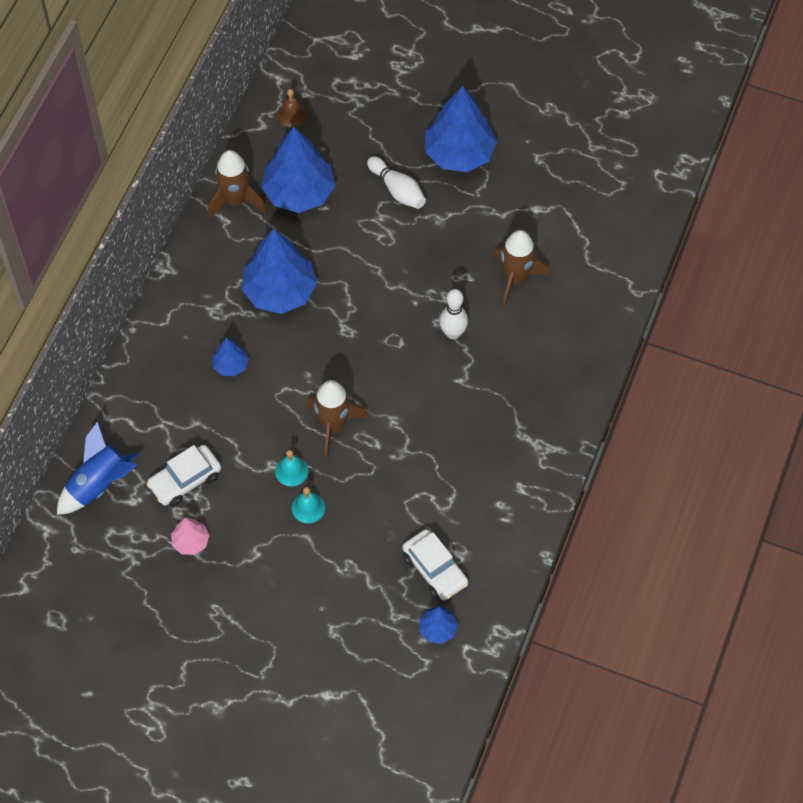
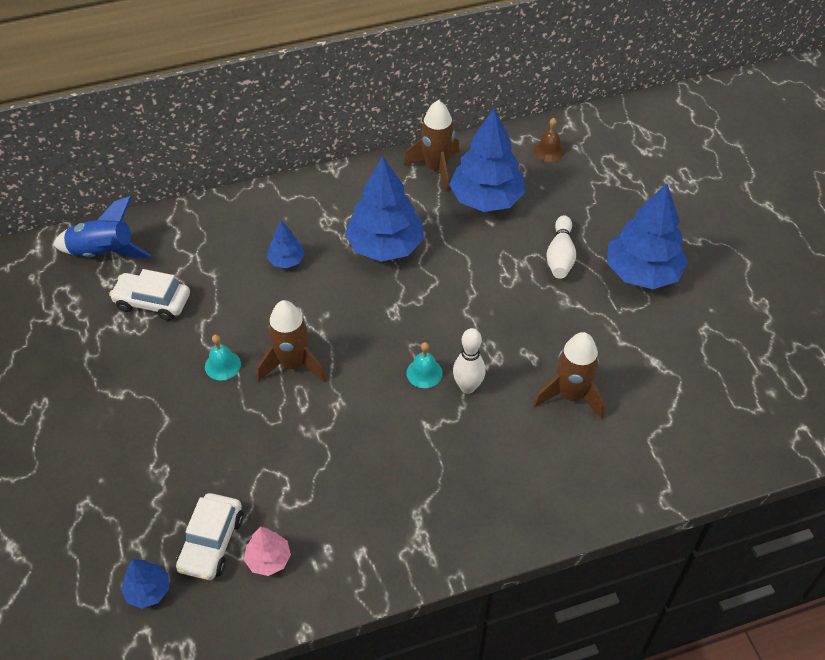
camera: 50 degrees right, 10 degrees down
pink tree [171,518,210,555] -> pink tree moved to [244,527,291,576]
turquoise bell [292,487,325,523] -> turquoise bell moved to [406,342,443,388]

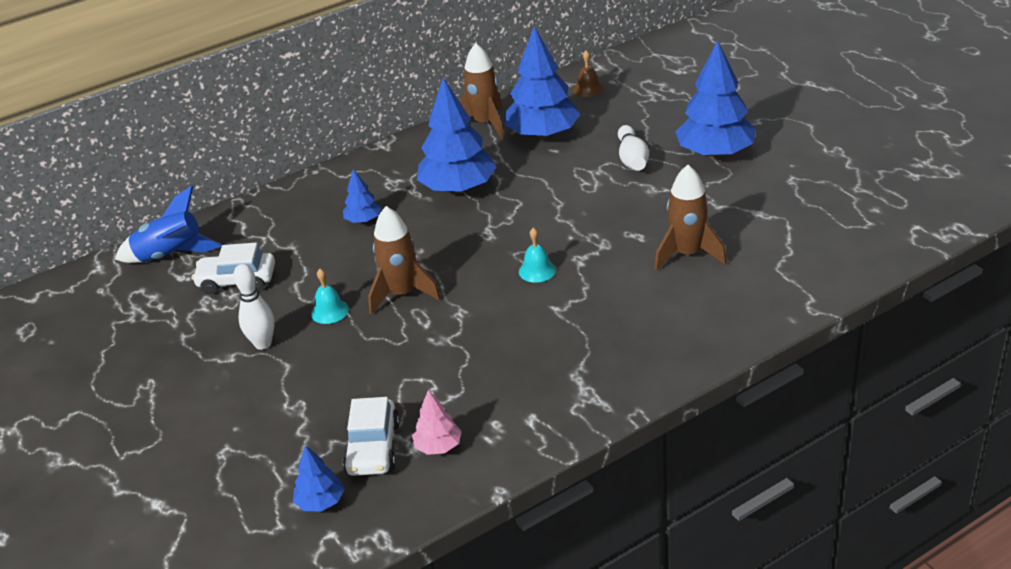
camera: 10 degrees left, 15 degrees down
white bowling pin [453,328,486,394] -> white bowling pin moved to [233,264,275,350]

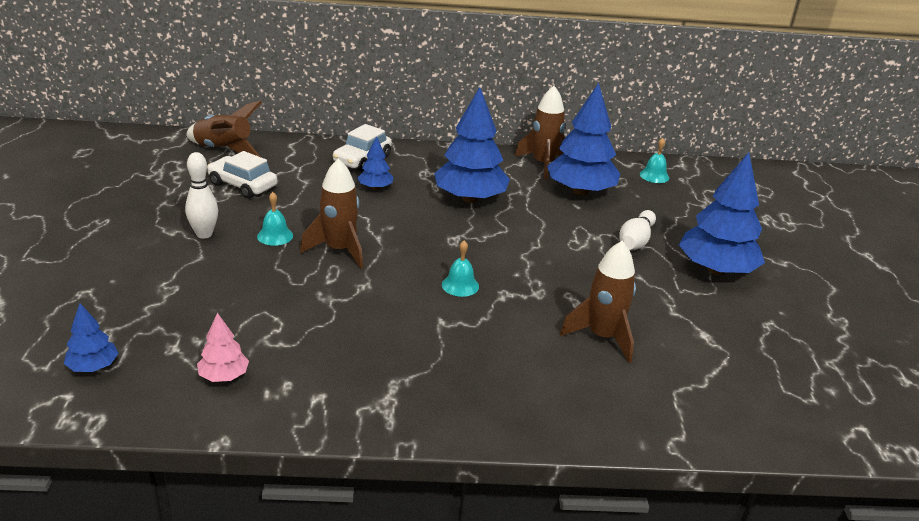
camera: 25 degrees right, 5 degrees down
blue rocket [115,186,222,263] -> brown rocket [186,101,262,157]
white car [343,397,400,476] -> white car moved to [333,124,392,172]
brown bell [573,51,603,97] -> turquoise bell [640,138,669,183]

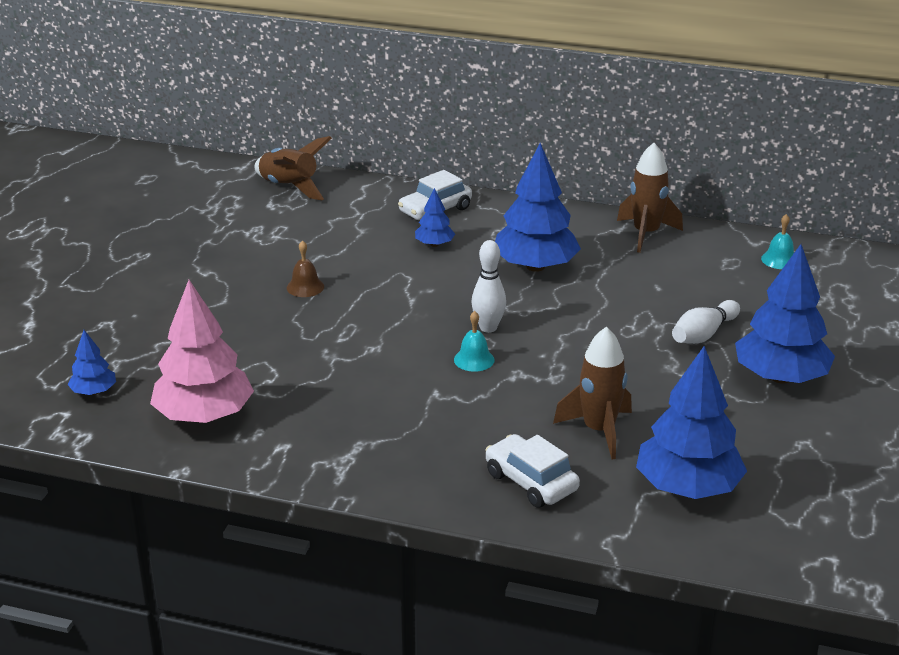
camera: 20 degrees right, 0 degrees up
white bowling pin [185,152,218,239] -> white bowling pin moved to [472,240,506,333]
pink tree [197,313,249,382] -> pink tree [150,280,254,423], size x2.08
white car [207,151,277,198] -> white car moved to [485,434,580,508]
turquoise bell [257,192,293,246] -> brown bell [287,240,324,297]
brown rocket [300,158,363,269] -> none
blue tree [547,83,620,195] -> blue tree moved to [636,346,747,499]

